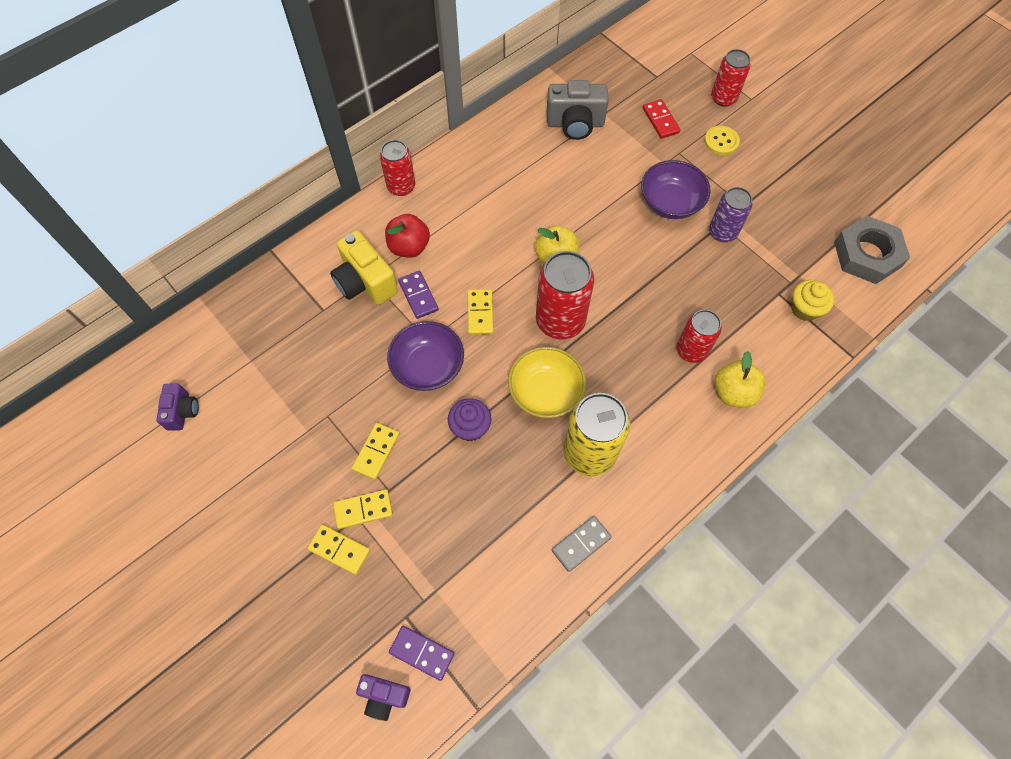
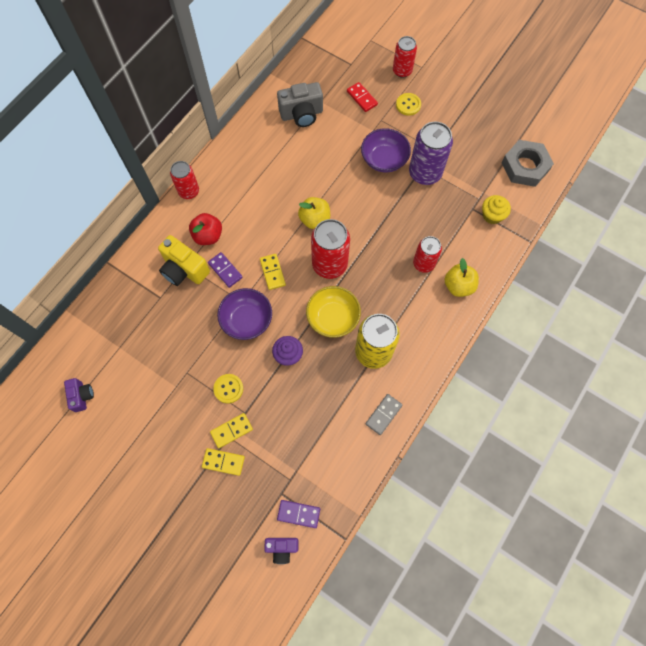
camera: 15 degrees left, 5 degrees up
yellow domino [352,423,400,480] -> yellow button [213,374,243,404]
purple can [709,187,752,242] -> purple can [409,122,453,185], size x1.59

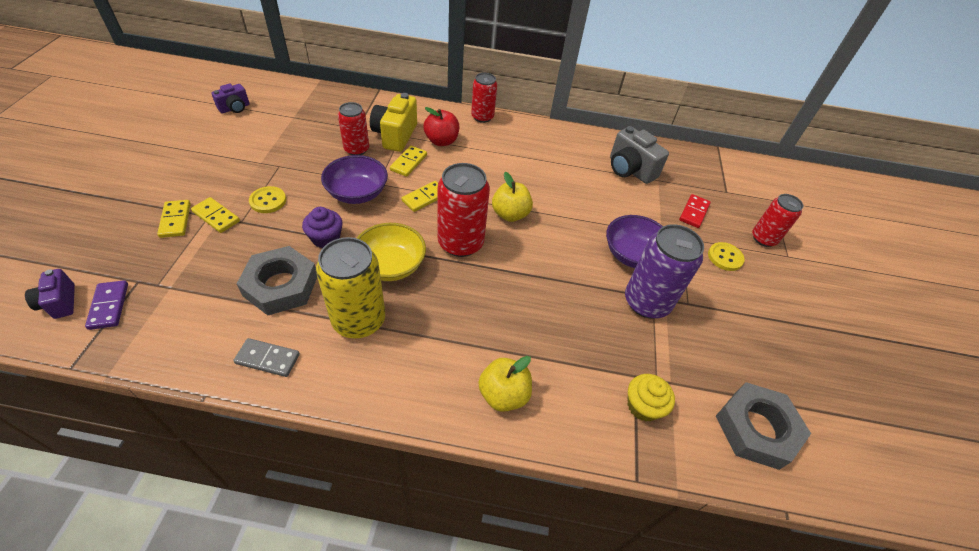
camera: 60 degrees right, 20 degrees down
purple domino [208,252,243,288] -> yellow domino [390,146,427,177]
red can [413,236,442,273] -> red can moved to [338,102,369,155]
none -> grey nut [237,246,317,315]

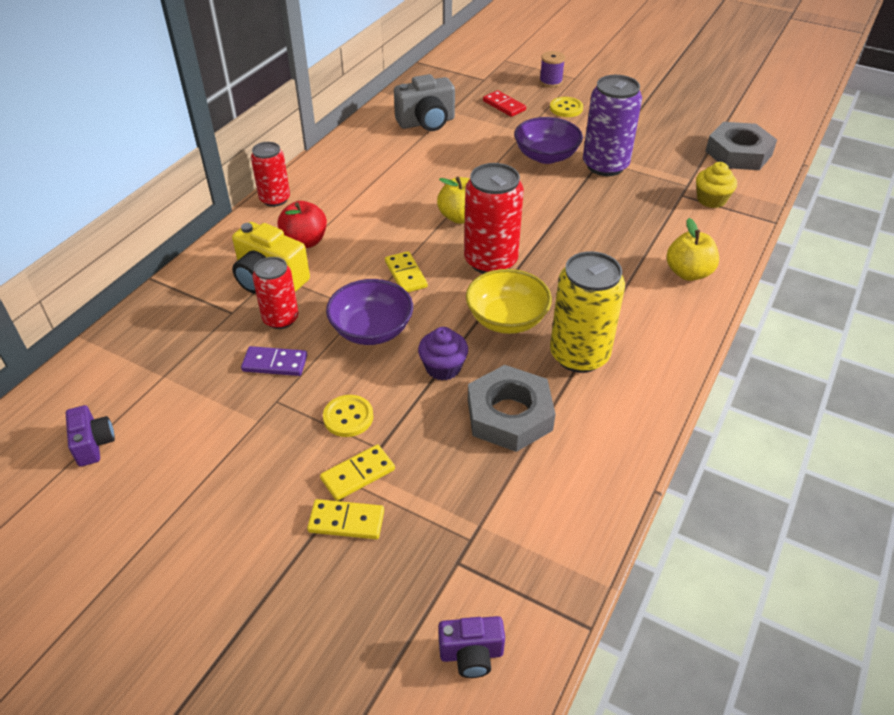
camera: 65 degrees left, 5 degrees down
purple domino [85,280,128,330] -> purple domino moved to [241,346,307,376]
grey domino [233,338,300,377] -> none
yellow domino [390,146,427,177] -> none
red can [752,194,803,247] -> purple spool [539,51,565,87]

